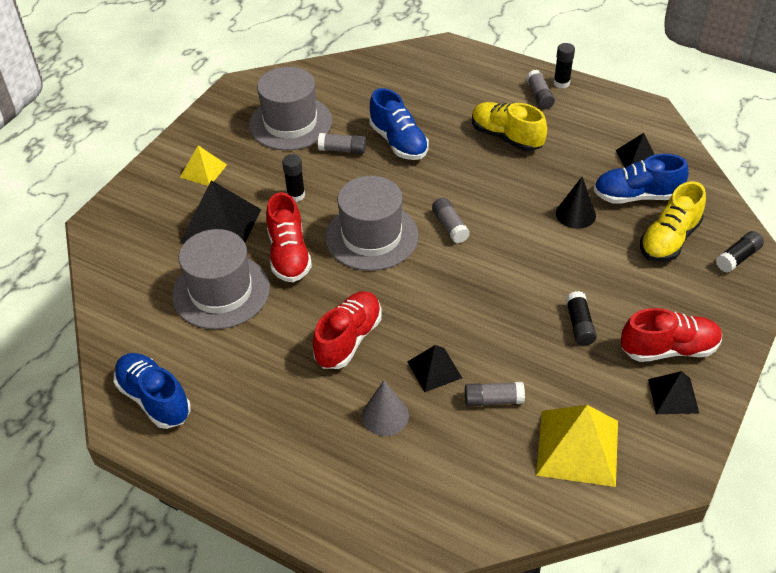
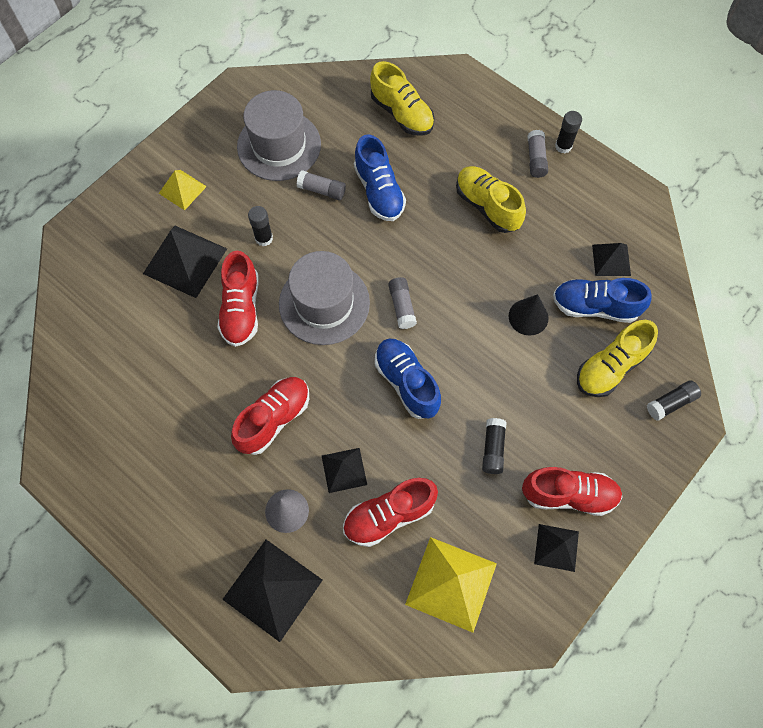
camera: 10 degrees right, 20 degrees up
blue shoe [114,353,191,429] -> blue shoe moved to [375,338,441,419]
grey hat [172,229,270,329] -> none
grey glue stick [465,382,525,407] -> red shoe [343,478,438,547]
none -> black pyramid [222,540,323,642]
none -> yellow shoe [370,61,434,136]

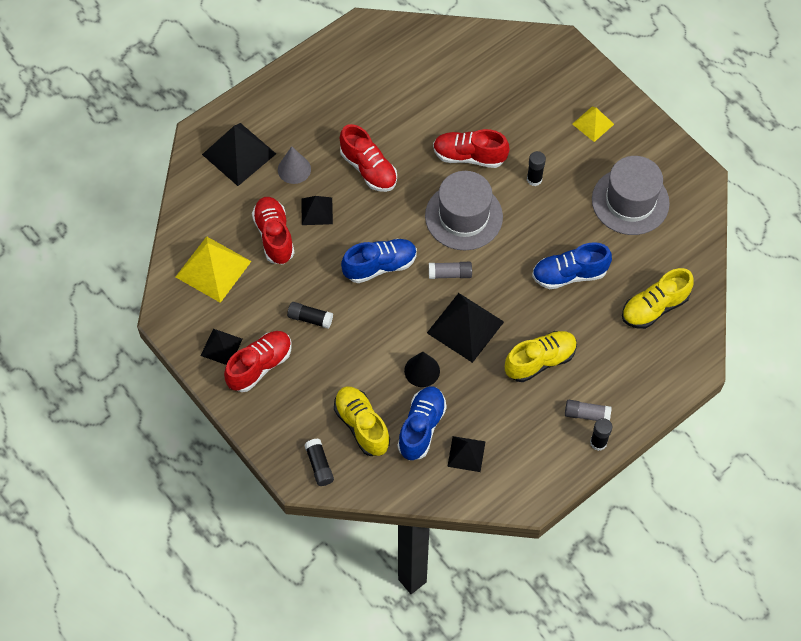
camera: 100 degrees right, 5 degrees down
black pyramid [143,226,227,298] -> black pyramid moved to [427,293,504,363]
grey glue stick [296,170,346,200] -> none
red shoe [522,467,623,516] -> red shoe turned 150 degrees counterclockwise [224,331,292,392]

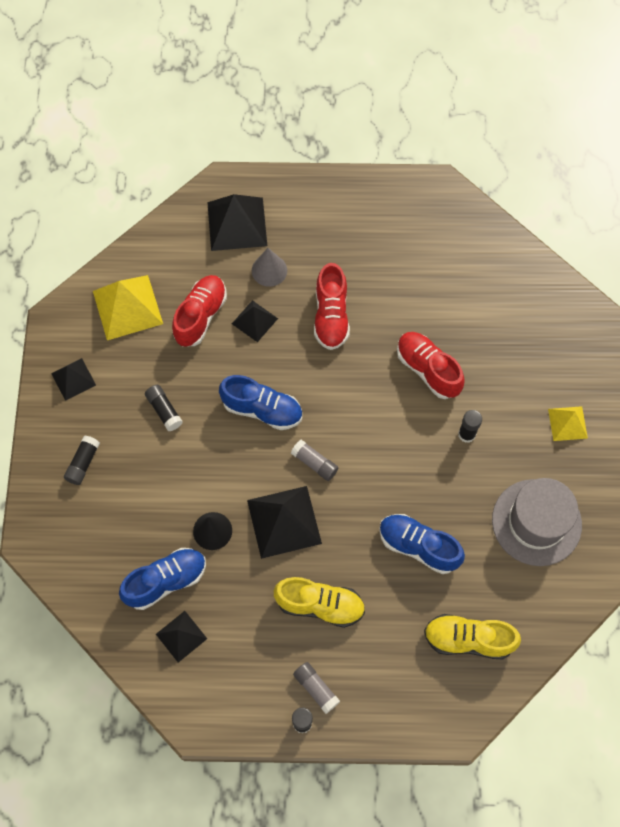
camera: 40 degrees right, 5 degrees up
red shoe [224,331,292,392] -> none
black glue stick [304,439,334,486] -> black glue stick moved to [64,435,100,485]
yellow shoe [334,386,390,456] -> none
grey hat [425,171,503,250] -> none

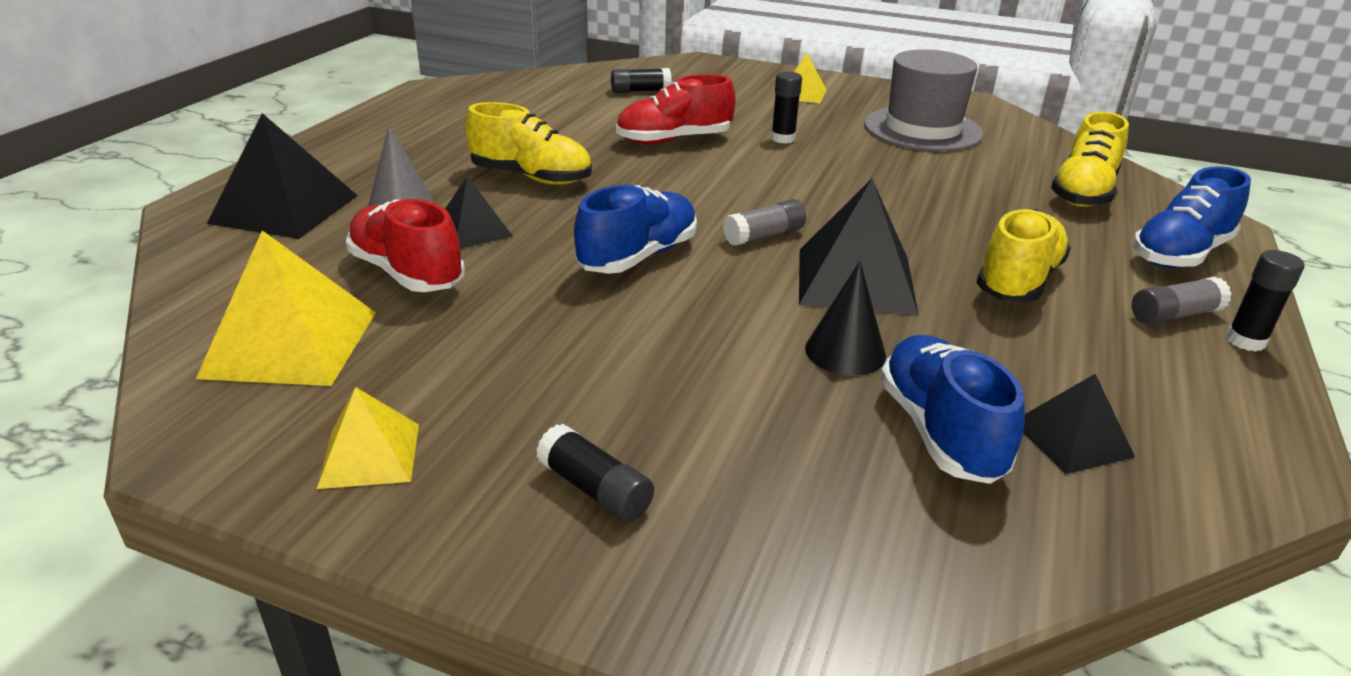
camera: 70 degrees left, 35 degrees down
black pyramid [51,358,96,401] -> yellow pyramid [317,387,419,489]
black glue stick [145,385,183,431] -> black glue stick moved to [611,68,672,93]
red shoe [314,263,350,350] -> yellow shoe [465,102,592,185]
blue shoe [379,514,465,574] -> blue shoe moved to [1133,166,1251,268]

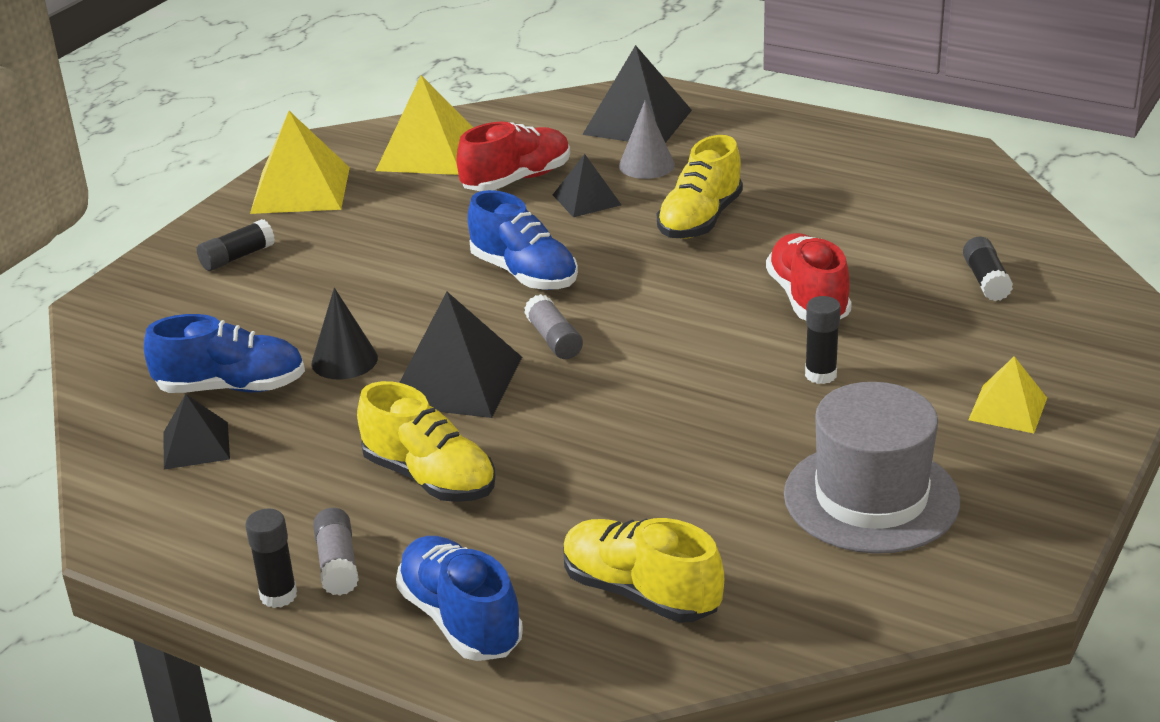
camera: 100 degrees right, 0 degrees up
yellow pyramid [317,387,419,489] -> yellow pyramid [250,111,350,214], size x1.74

